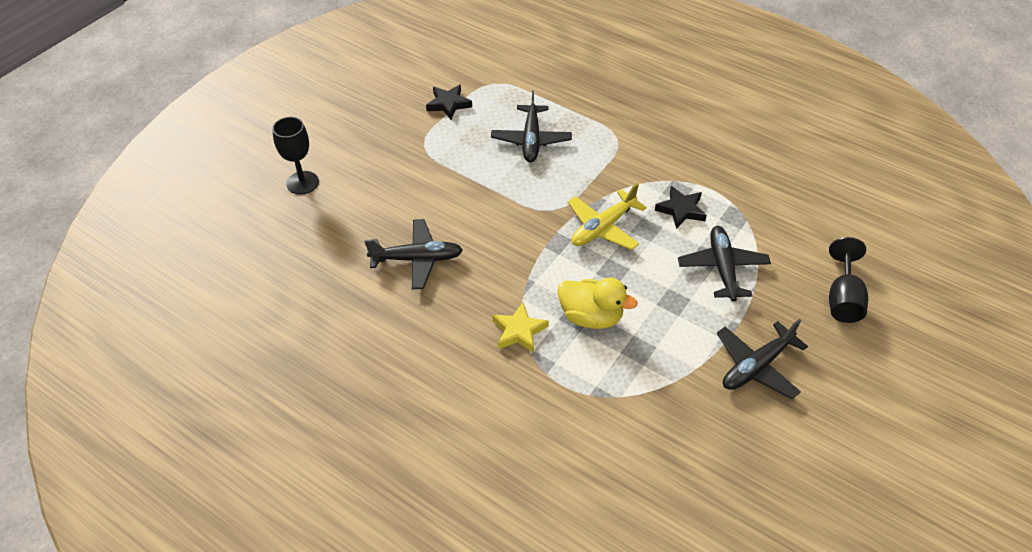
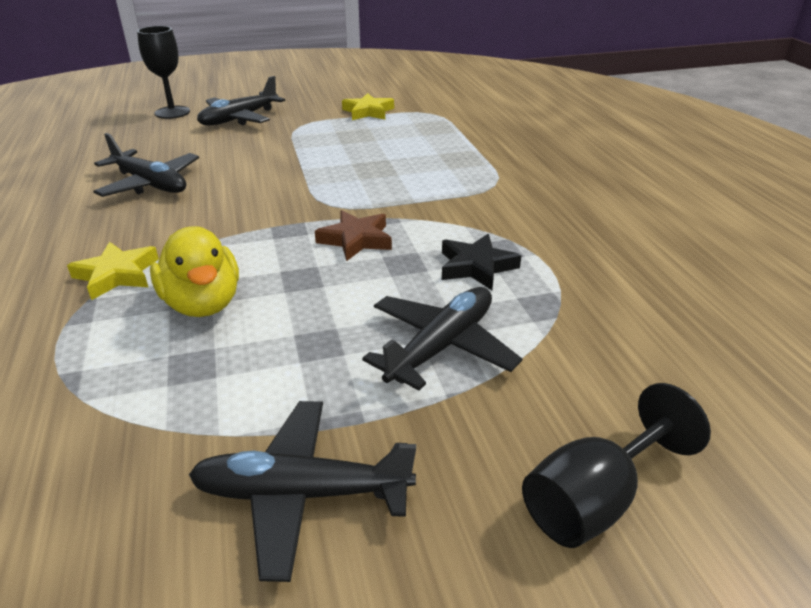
camera: 40 degrees right, 15 degrees down
black star [426,85,472,120] -> yellow star [342,93,394,120]
black plane [491,91,572,162] -> black plane moved to [197,76,285,125]
yellow plane [568,183,647,250] -> brown star [315,210,392,261]

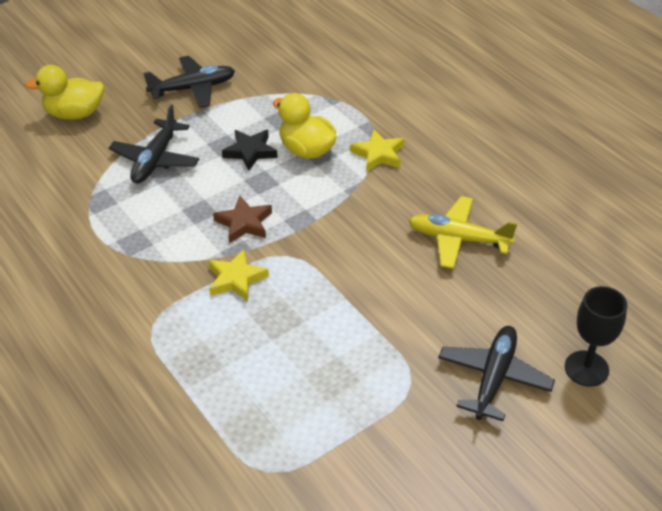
camera: 160 degrees right, 10 degrees up
black plane [93,133,199,197] -> yellow plane [409,196,517,269]
yellow star [342,93,394,120] -> yellow star moved to [208,249,269,301]
black star [442,234,521,290] -> black star moved to [222,130,278,171]
black goblet [522,383,711,548] -> yellow duck [25,65,104,119]

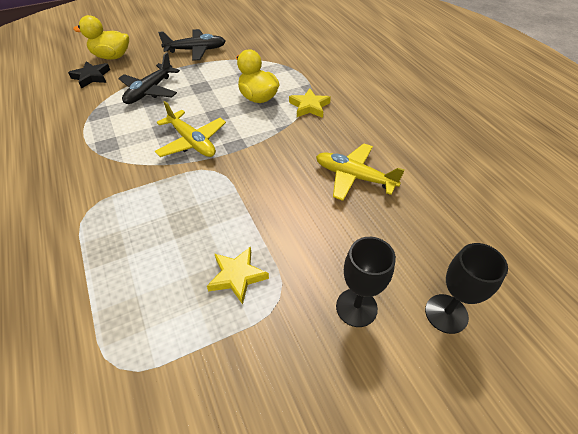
camera: 10 degrees right, 5 degrees up
yellow star [208,249,269,301] -> yellow star moved to [207,246,269,305]
brown star [213,196,272,243] -> yellow plane [155,101,226,157]
black star [222,130,278,171] -> black star moved to [68,61,110,89]
black plane [438,326,555,421] -> black goblet [336,237,396,327]

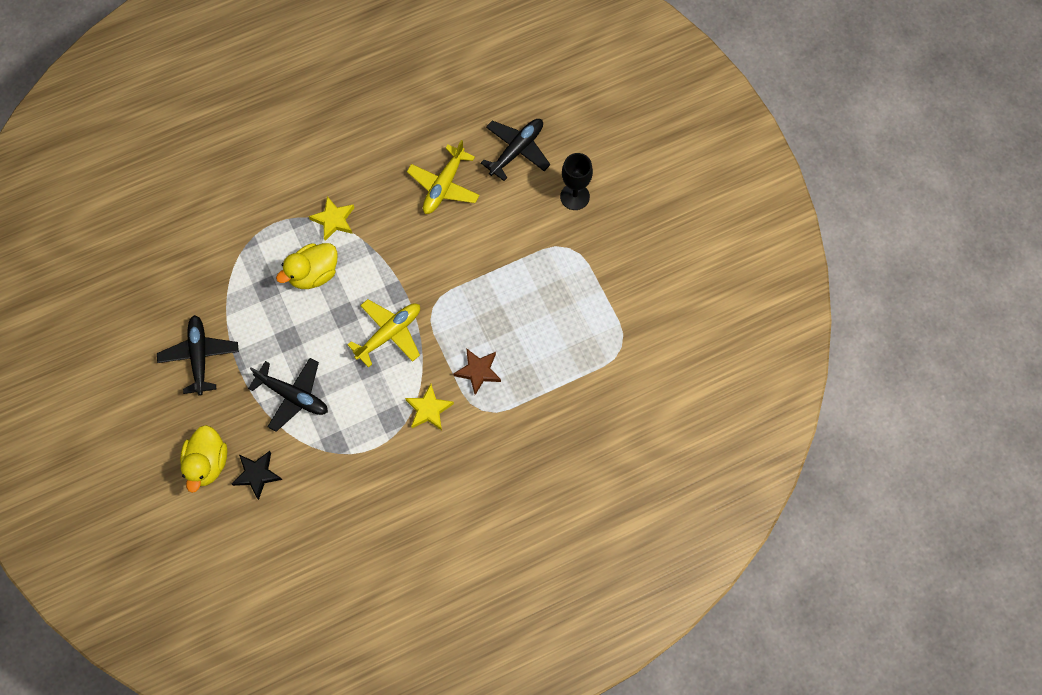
camera: 90 degrees left, 20 degrees up
yellow star [207,246,269,305] -> yellow star moved to [405,384,454,430]
black goblet [425,243,508,334] -> none
none -> brown star [453,348,501,395]
none -> black plane [481,119,550,181]

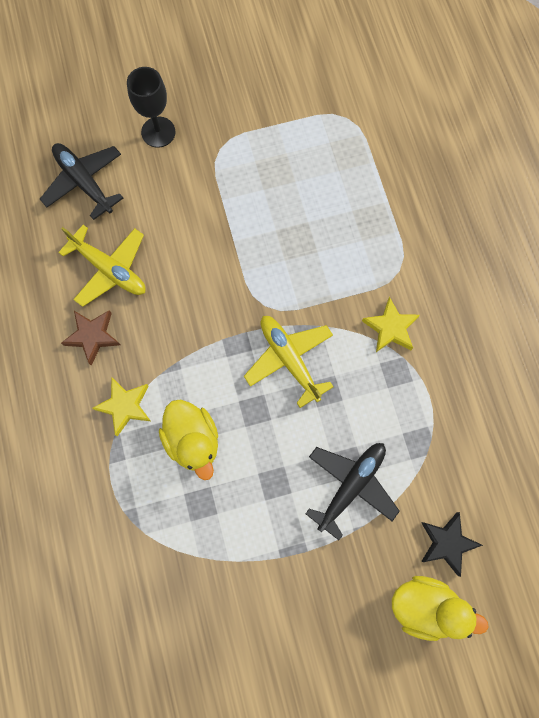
camera: 80 degrees left, 5 degrees up
black plane [157,315,239,396] -> none
brown star [453,348,501,395] -> brown star moved to [61,310,120,365]

